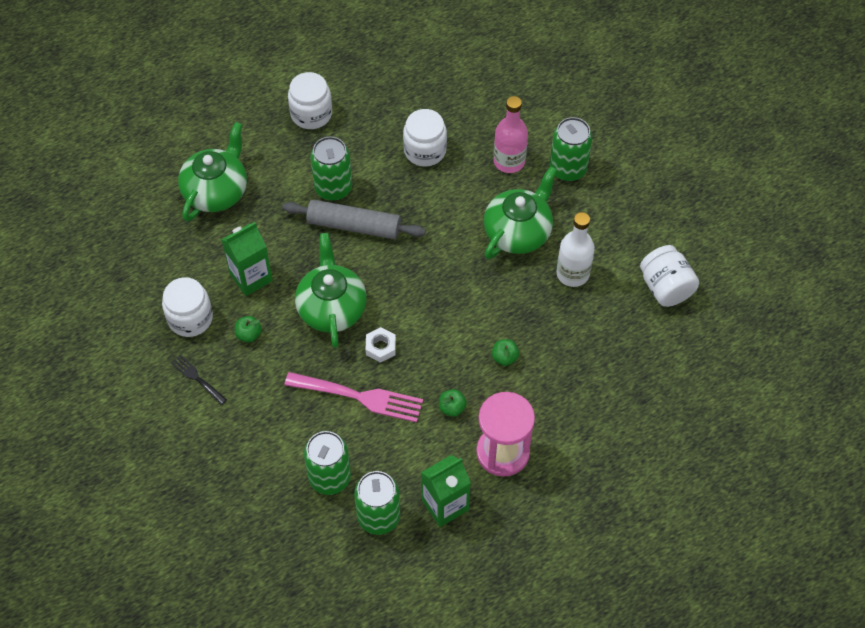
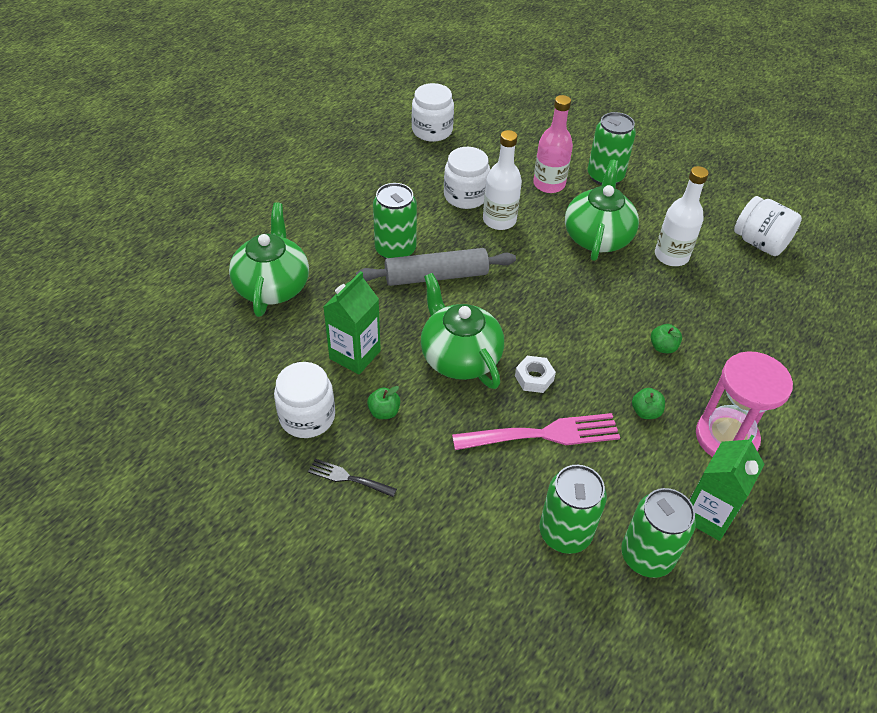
camera: 25 degrees left, 10 degrees down
white jar [288,72,332,129] -> white jar moved to [412,83,454,142]
none -> white bottle [483,130,522,230]

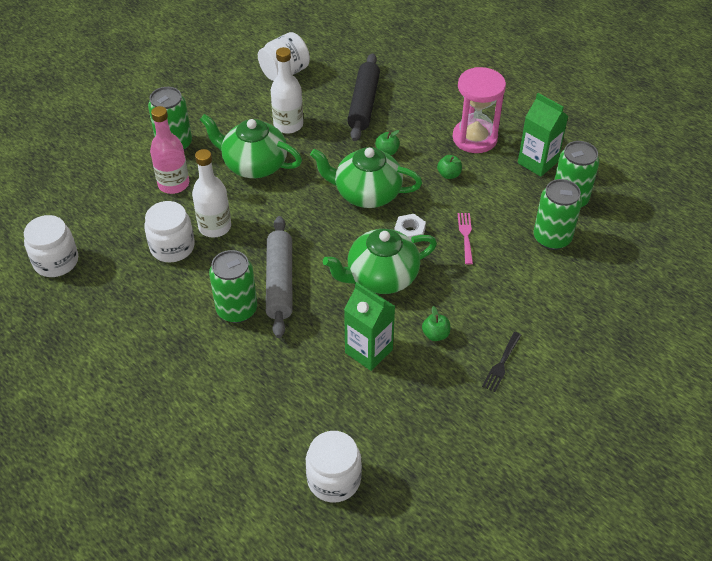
camera: 80 degrees left, 0 degrees up
green teapot [229,202,309,317] -> green teapot moved to [310,147,422,208]
white jar [274,362,335,438] -> white jar moved to [306,431,362,503]
pink fork [452,413,620,450] -> pink fork [458,213,473,265], size x0.52
none -> black rolling pin [347,53,380,141]

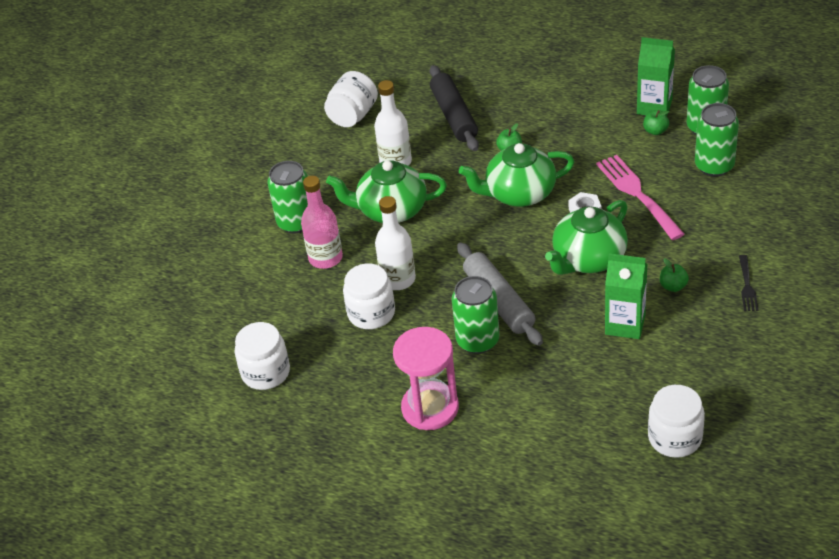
camera: 20 degrees left, 5 degrees down
green apple [437,155,462,179] -> green apple moved to [643,110,669,135]
pink hourglass [453,67,506,153] -> pink hourglass moved to [393,327,459,430]
pink fork [458,213,473,265] -> pink fork [596,155,685,240], size x1.92

